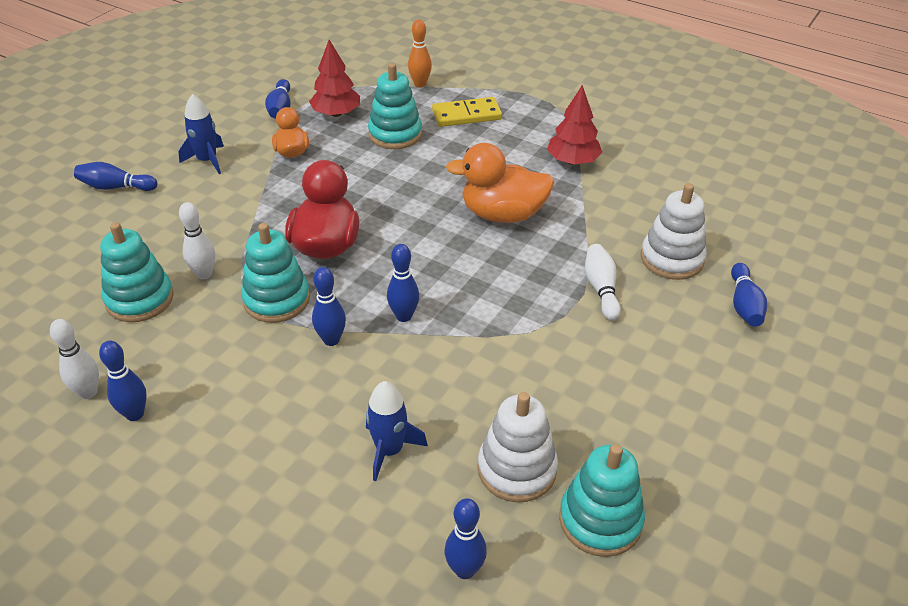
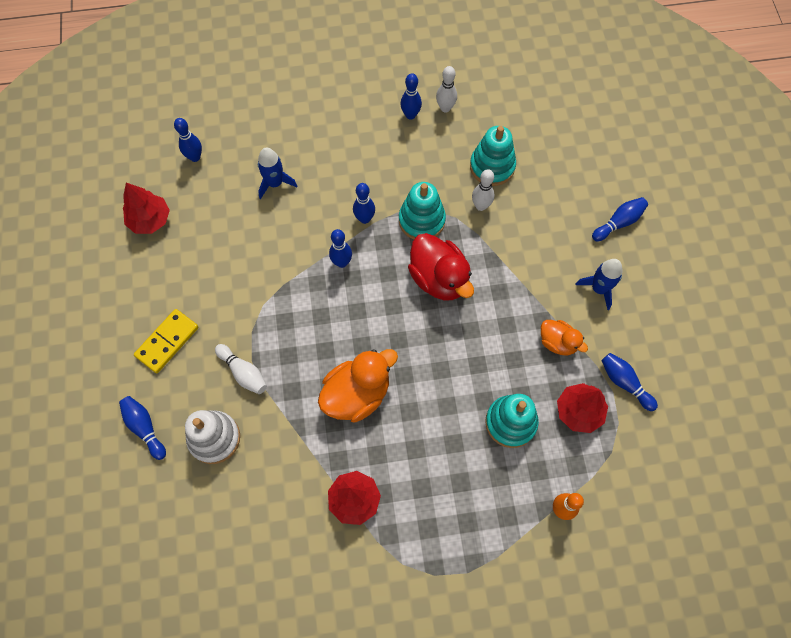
camera: 140 degrees right, 25 degrees up
yellow domino [432,97,502,127] -> yellow domino moved to [134,309,199,373]
white stacking toy [478,392,558,502] -> none
turquoise stacking toy [559,444,645,557] -> red tree [123,183,170,234]

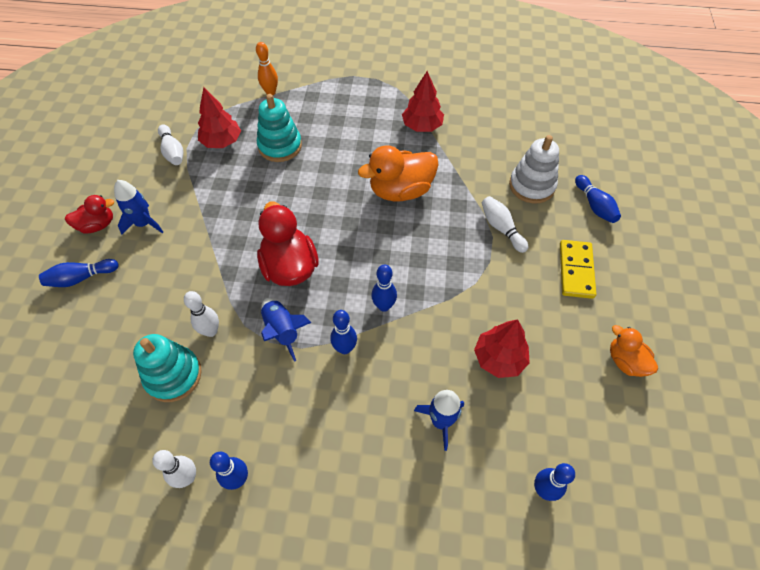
camera: 165 degrees left, 10 degrees down
red tree [123,183,170,234] -> red tree moved to [474,319,530,378]
yellow domino [134,309,199,373] -> yellow domino turned 45 degrees counterclockwise [560,240,596,299]
turquoise stacking toy [399,182,446,239] -> blue rocket [261,298,312,362]
orange duck [541,320,588,355] -> orange duck moved to [610,325,658,377]
blue bowling pin [601,353,658,411] -> white bowling pin [158,124,184,165]
none -> red duck [65,195,114,233]

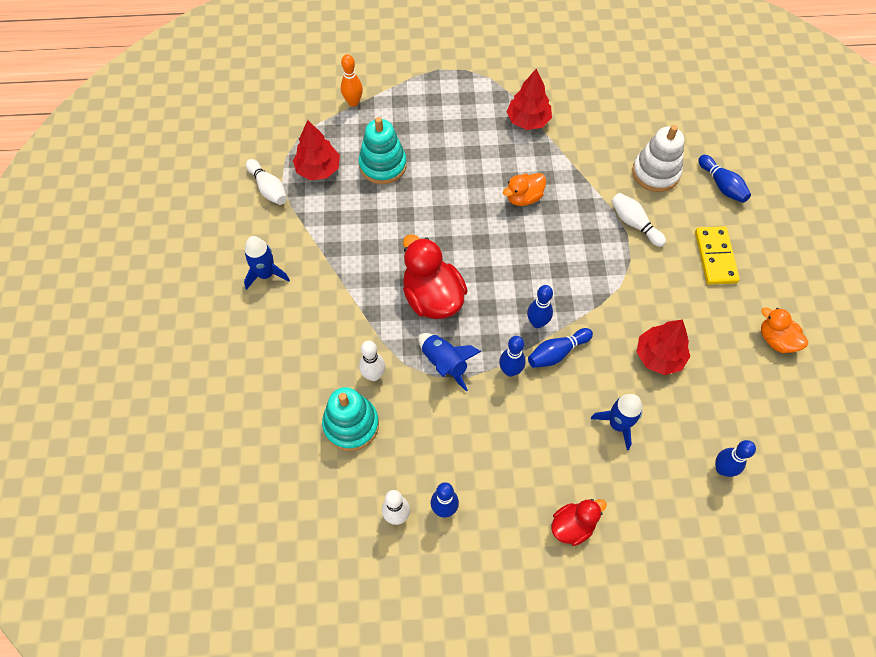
camera: 10 degrees left, 5 degrees up
blue bowling pin [39,259,118,287] -> blue bowling pin moved to [528,328,593,368]
red duck [65,195,114,233] -> red duck moved to [551,499,607,546]
orange duck [358,145,439,202] -> orange duck [503,173,546,206], size x0.58

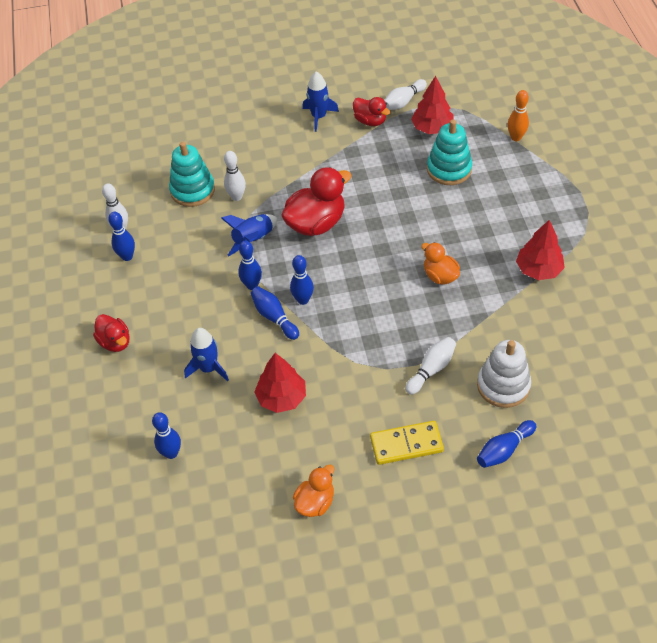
camera: 85 degrees right, 10 degrees down
none -> red duck [353,97,390,126]

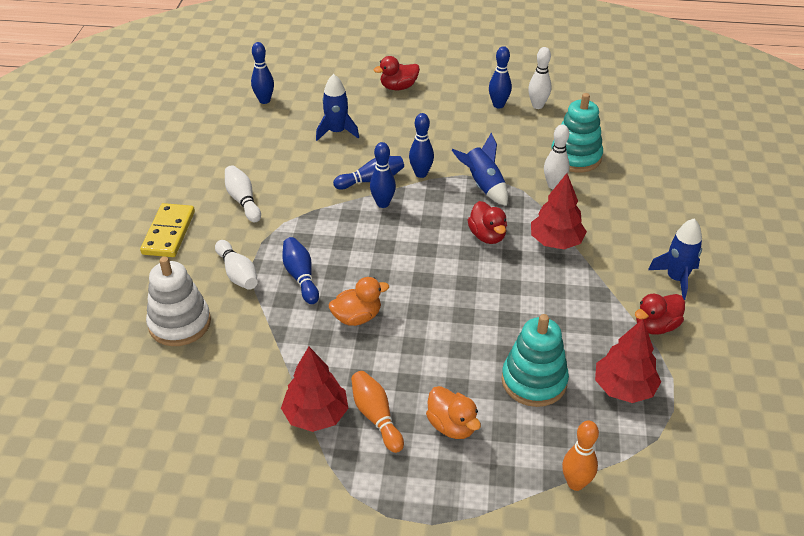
camera: 105 degrees right, 10 degrees down
red tree [255,353,306,413] -> red tree moved to [531,173,587,249]
red duck [281,167,352,236] -> red duck [467,201,507,244], size x0.58
orange duck [293,464,335,517] -> orange duck moved to [426,386,481,439]
white bowling pin [384,79,427,110] -> white bowling pin moved to [225,165,261,222]
blue bowling pin [477,420,536,468] -> blue bowling pin moved to [282,237,319,304]
none -> orange bowling pin [351,371,404,453]

